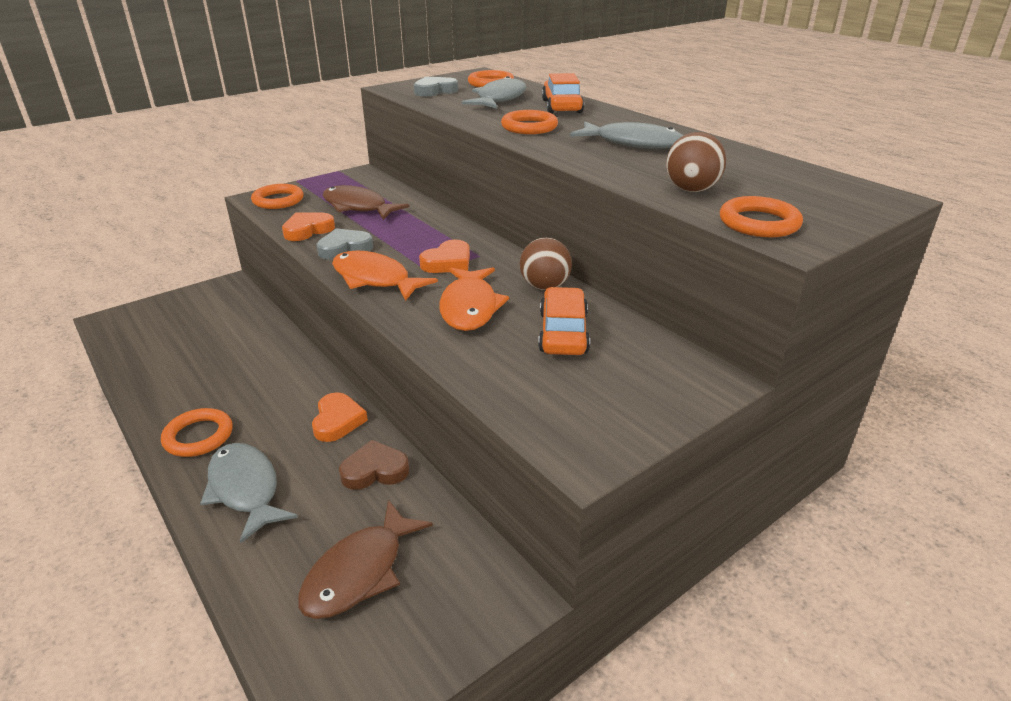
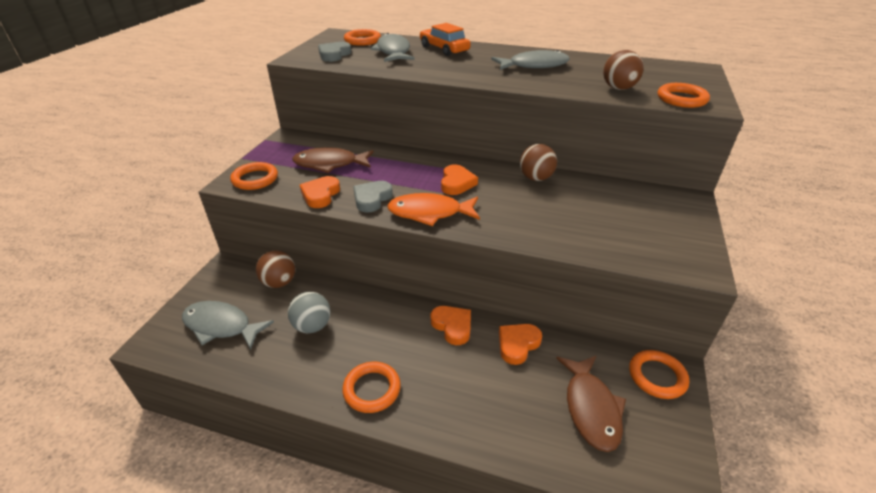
camera: 35 degrees left, 5 degrees up
grey fish [200,443,298,543] -> grey fish moved to [182,301,274,350]
brown heart [339,440,409,490] -> orange heart [499,324,542,365]
orange fish [439,267,509,331] -> none
orange ring [501,110,558,134] -> orange ring moved to [629,350,689,399]
orange car [538,287,590,355] -> none
none -> brown ball [256,250,295,288]
none -> grey ball [288,292,331,333]

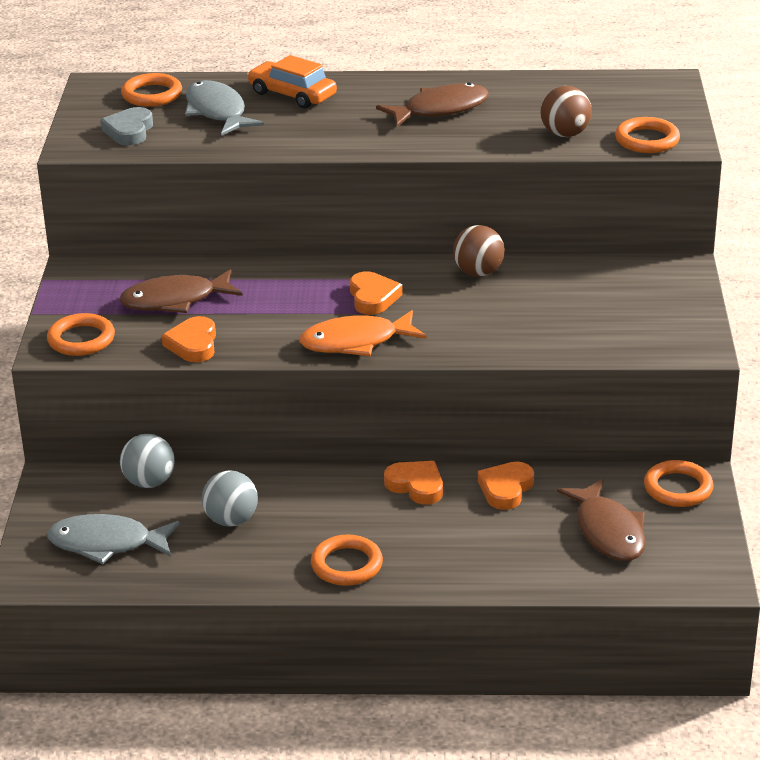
camera: 15 degrees left, 5 degrees down
brown ball [256,250,295,288] -> grey ball [120,434,175,488]
grey heart [353,181,393,213] -> none
grey fish [491,50,570,70] -> brown fish [376,82,489,127]

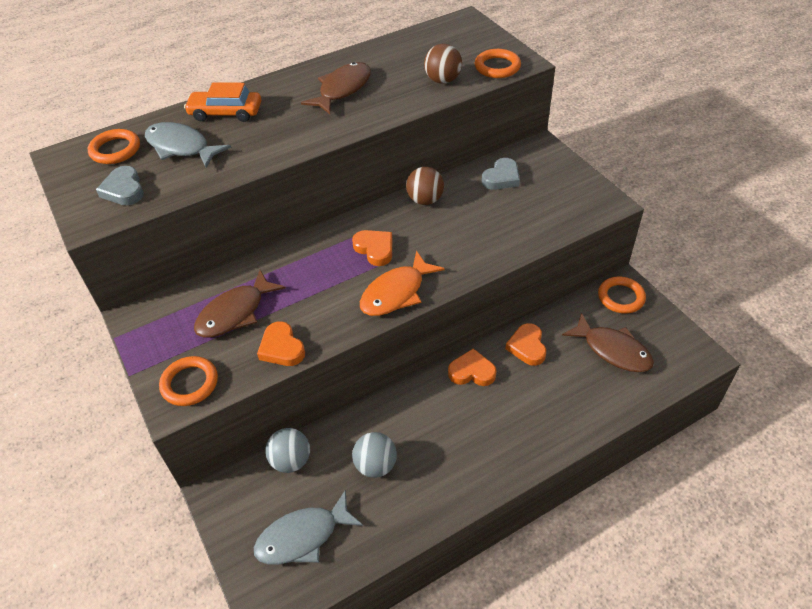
camera: 30 degrees left, 15 degrees up
orange ring [311,534,383,586] -> none
none -> grey heart [482,158,520,190]

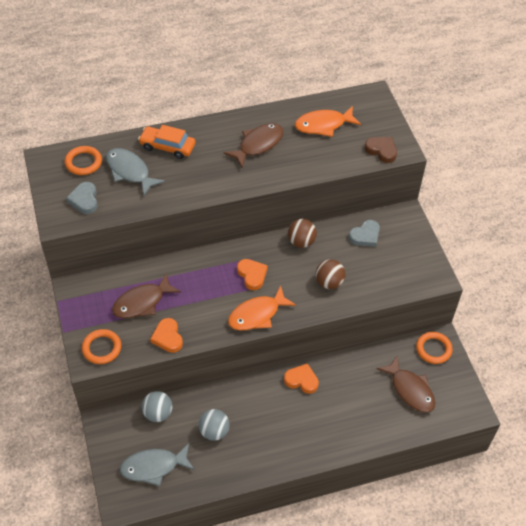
camera: 10 degrees right, 5 degrees up
brown ball [424,44,462,84] -> brown ball moved to [316,259,346,289]
orange ring [475,49,521,78] -> brown heart [365,137,397,163]
orange heart [505,323,546,366] -> none
none -> orange fish [295,106,361,137]

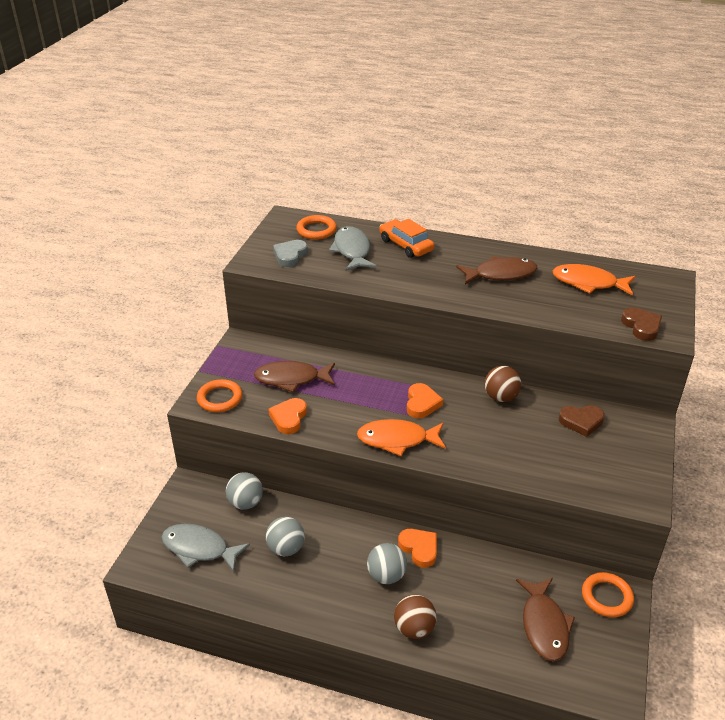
camera: 35 degrees right, 15 degrees down
brown ball [316,259,346,289] -> brown ball moved to [394,595,437,639]
grey heart [349,220,380,247] -> brown heart [559,405,605,437]
none -> grey ball [367,543,407,584]

